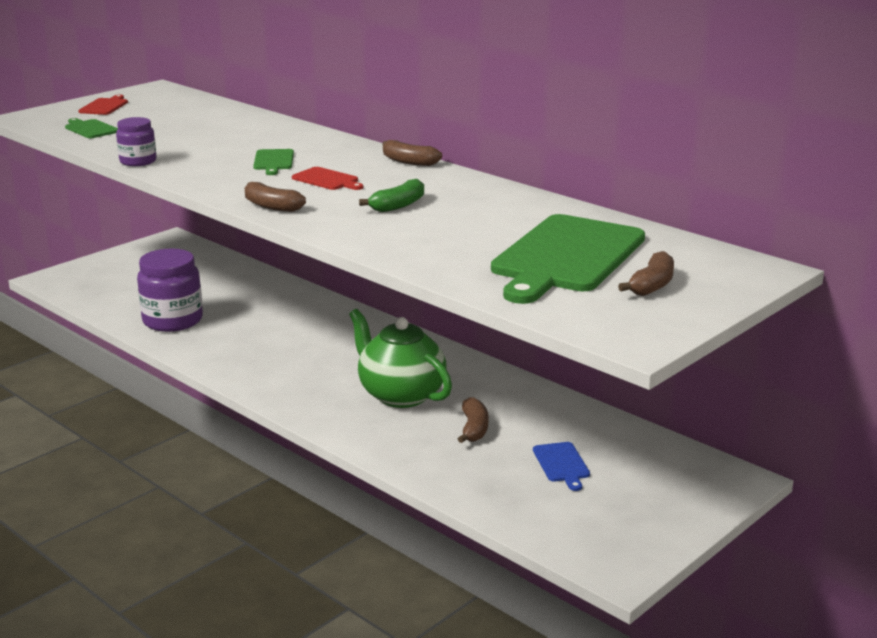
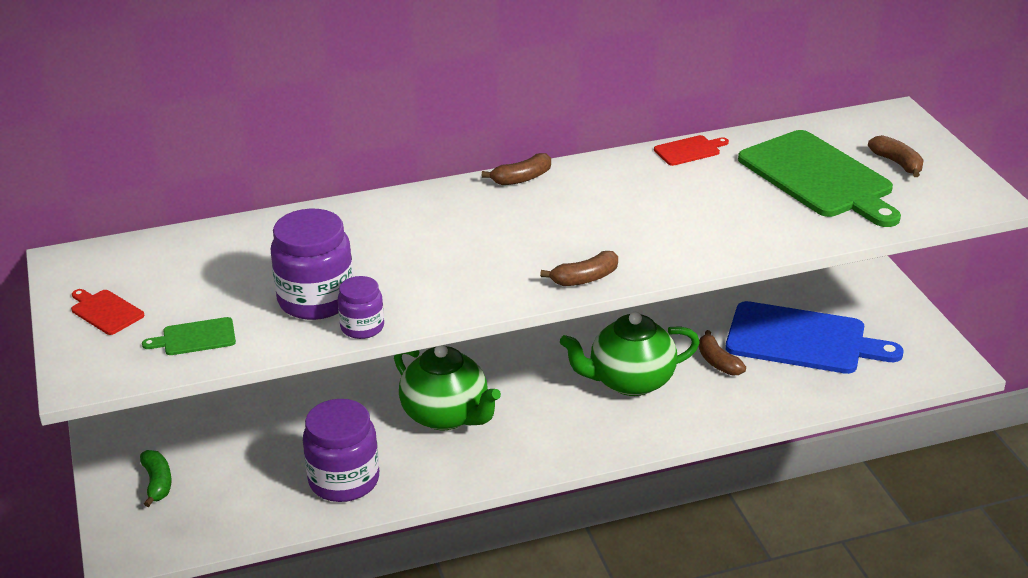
camera: 60 degrees left, 10 degrees up
green cutting board [253,149,294,175] -> none
red cutting board [292,167,363,190] -> red cutting board moved to [654,135,729,166]
green banana [359,179,424,212] -> green banana moved to [140,450,172,507]
brown banana [458,397,489,443] -> brown banana turned 150 degrees counterclockwise [699,330,746,376]
blue cutting board [533,442,590,491] -> blue cutting board [726,301,904,374], size x2.35
none -> purple jar [271,209,354,320]
none -> green teapot [394,345,501,430]

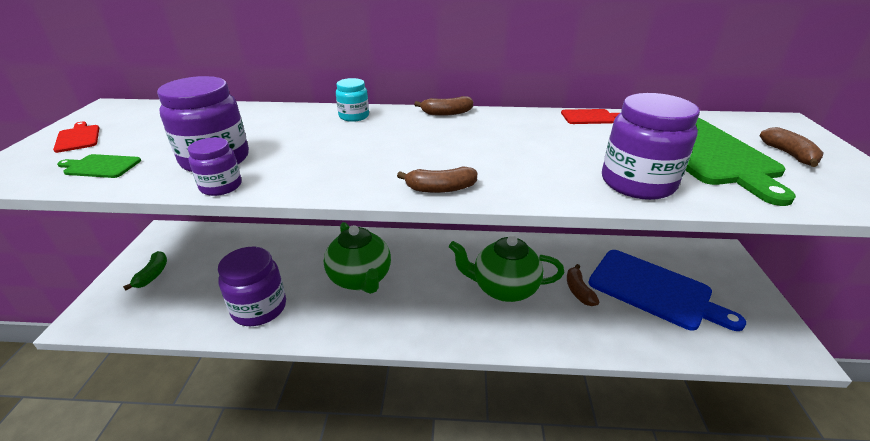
camera: 20 degrees right, 0 degrees up
none -> turquoise jar [336,78,369,122]
none -> purple jar [602,93,700,200]

